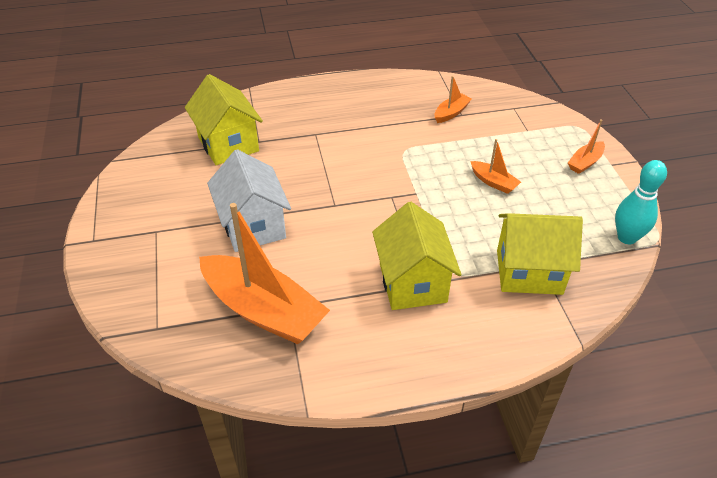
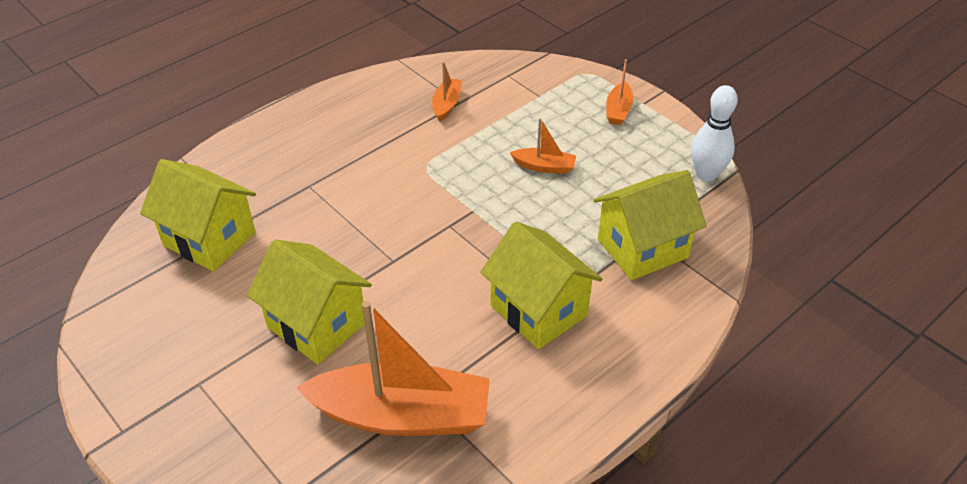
camera: 30 degrees left, 0 degrees up
white house [207,149,291,252] -> yellow house [247,239,372,365]
turquoise bowling pin [615,160,667,244] -> white bowling pin [691,85,738,181]

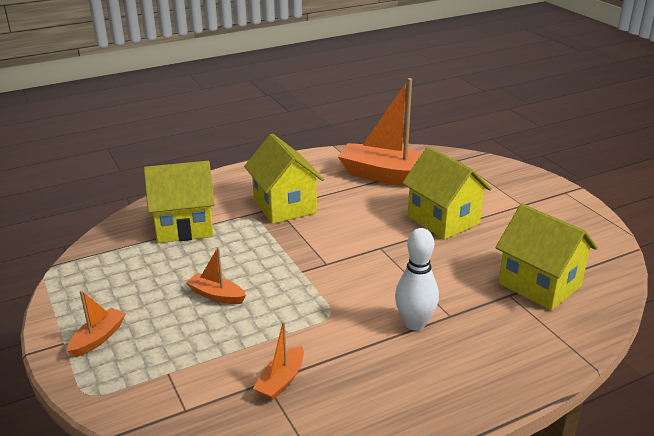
camera: 165 degrees left, 15 degrees down
white bowling pin [691,85,738,181] -> white bowling pin moved to [395,228,439,331]

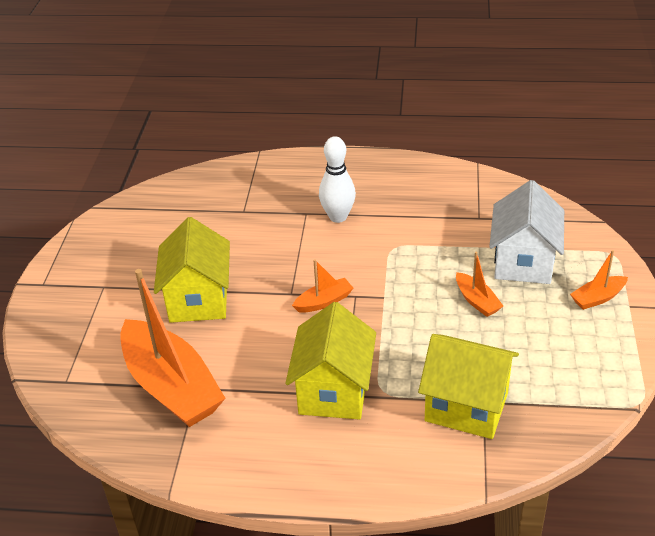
camera: 145 degrees left, 10 degrees up
orange boat [253,322,304,401] -> orange boat moved to [292,259,353,313]
yellow house [496,204,598,310] -> none
none -> white house [489,180,564,284]

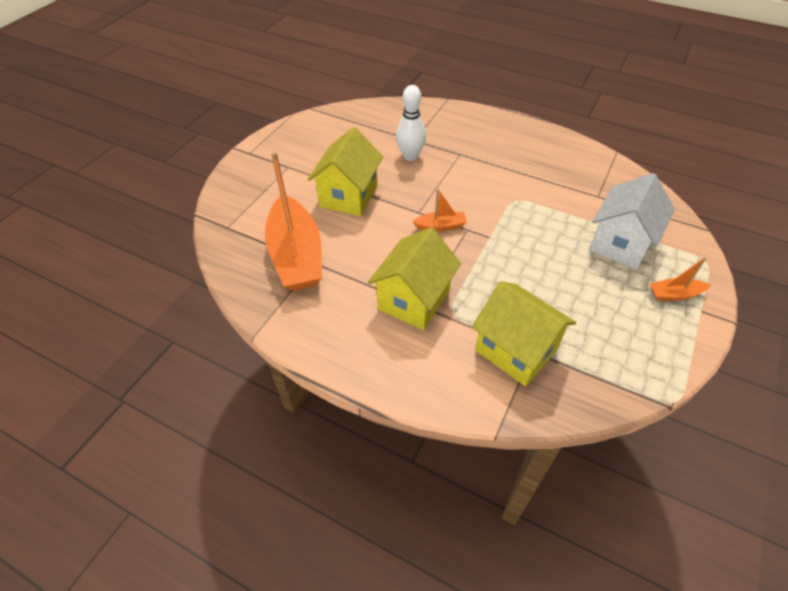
camera: 20 degrees right, 10 degrees up
white bowling pin [319,136,356,223] -> white bowling pin moved to [396,85,426,161]
orange boat [456,252,503,317] -> none

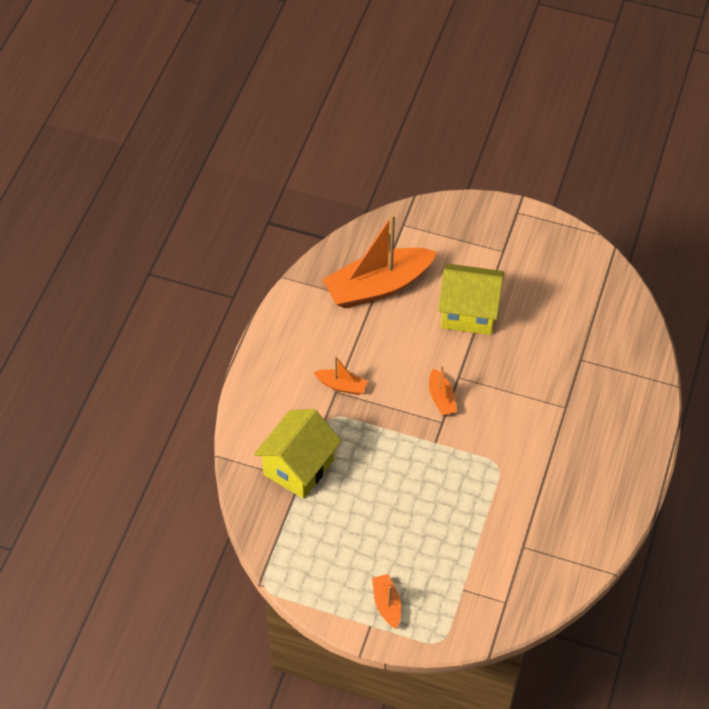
camera: 80 degrees right, 5 degrees up
yellow house [368,227,461,330] -> orange boat [314,356,368,395]
white bowling pin [396,85,426,161] -> none
white house [589,173,675,269] -> none

